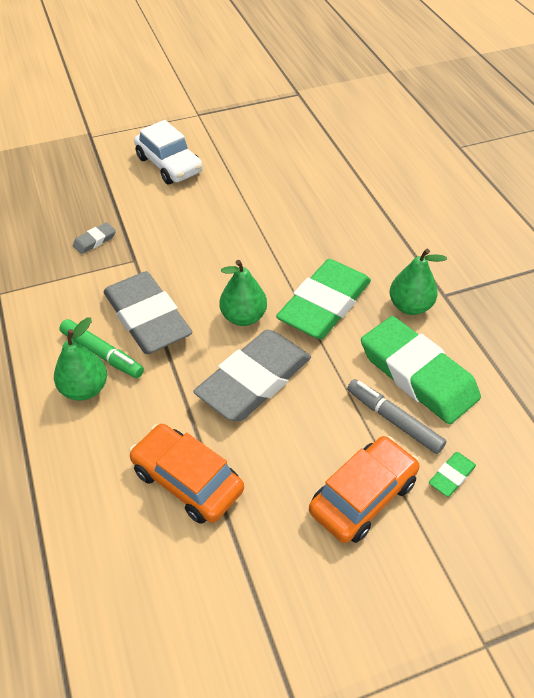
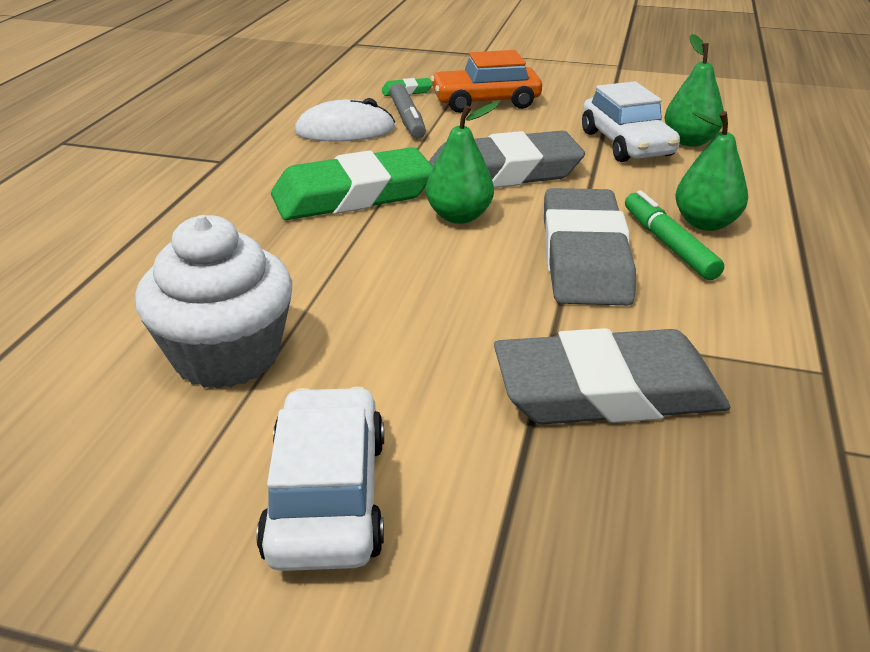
camera: 145 degrees left, 15 degrees down
grey eraser [73,222,116,254] -> grey eraser [494,328,730,425], size x2.45
orange car [129,424,244,524] -> white car [582,81,680,162]
green eraser [361,316,481,424] -> white mouse [295,98,395,142]
green pear [390,249,447,315] -> green pear moved to [664,34,724,146]
none -> white cupcake [135,215,292,389]

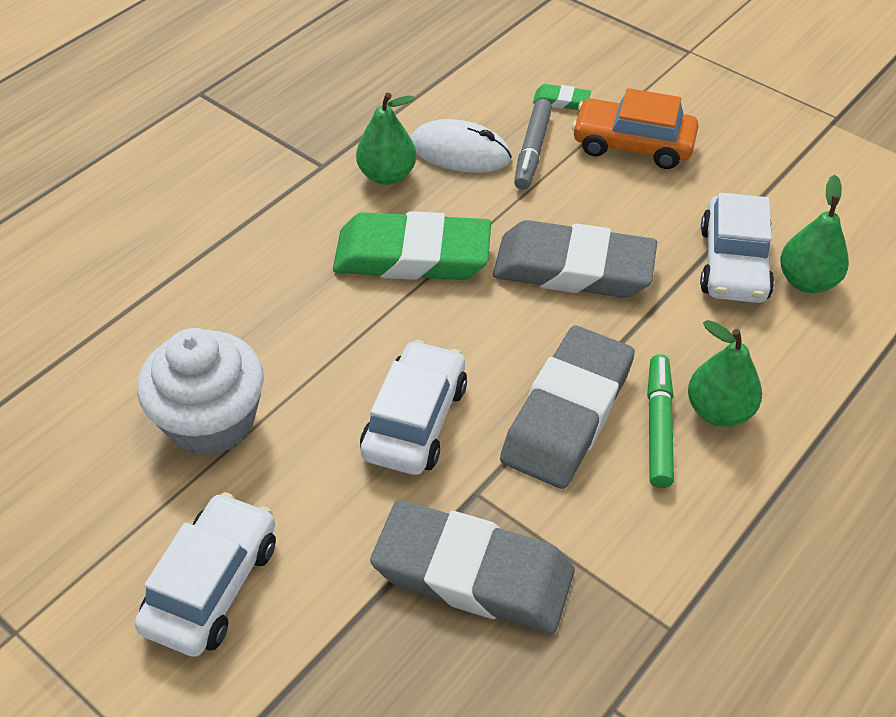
camera: 25 degrees right, 15 degrees up
green pear [426,102,499,224] -> green pear moved to [356,93,416,185]
none -> white car [360,340,467,475]

